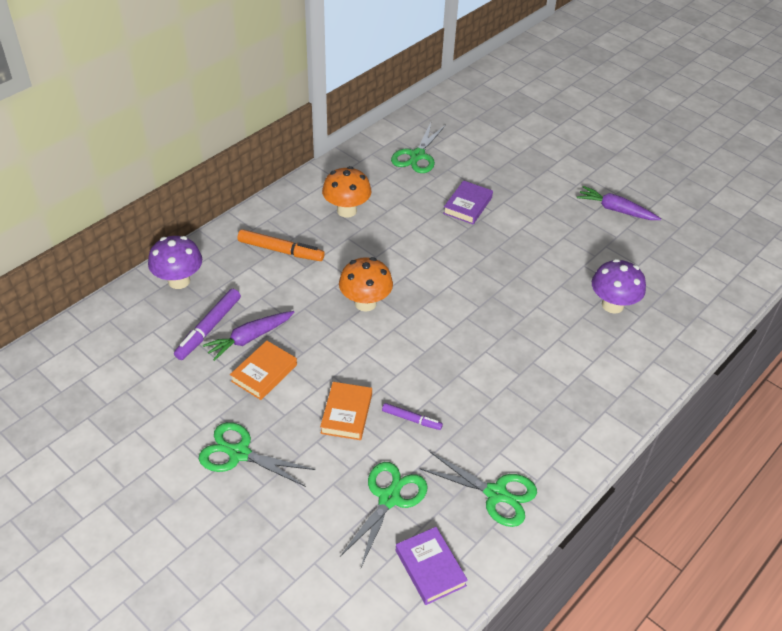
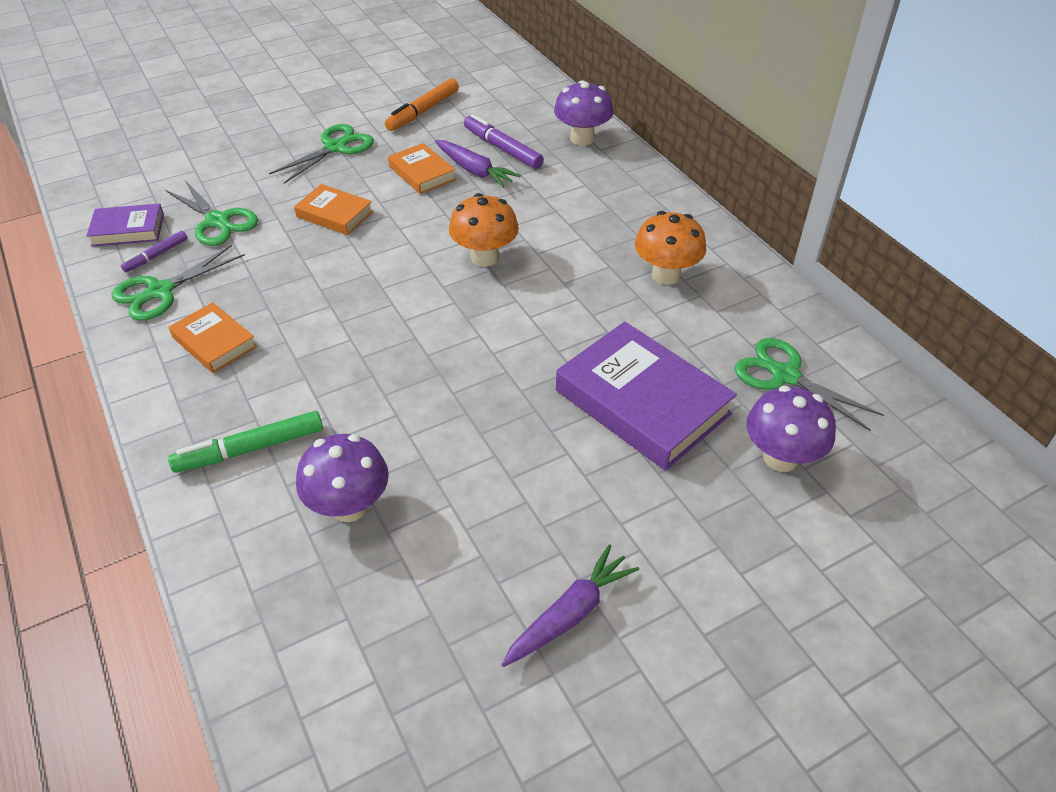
camera: 110 degrees right, 0 degrees up
purple carrot [203,311,295,361] -> purple carrot turned 150 degrees clockwise [435,140,521,188]
orange marker [237,229,325,261] -> orange marker moved to [385,78,459,131]
purple marker [382,403,443,430] -> purple marker moved to [121,231,187,272]
purple book [443,180,493,224] -> purple book [556,321,737,471], size x1.86
none -> green marker [168,411,323,473]
none -> orange book [169,302,257,373]
none -> purple mushroom [746,386,836,472]

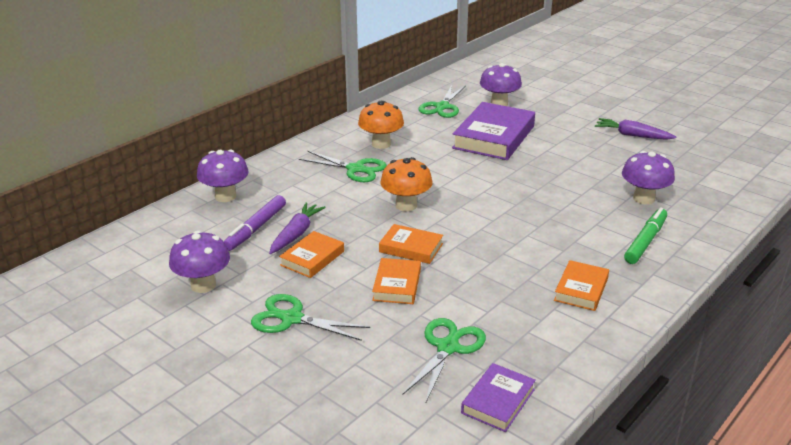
camera: 110 degrees left, 15 degrees down
purple book [87,203,164,247] -> purple book turned 60 degrees clockwise [461,363,536,432]
green scissors [112,245,245,321] -> green scissors moved to [299,151,387,182]
purple marker [121,231,187,272] -> none
green marker [168,411,323,473] -> green marker turned 105 degrees counterclockwise [624,207,667,264]
orange marker [385,78,459,131] -> purple mushroom [169,230,230,293]
none -> orange book [379,224,443,264]

